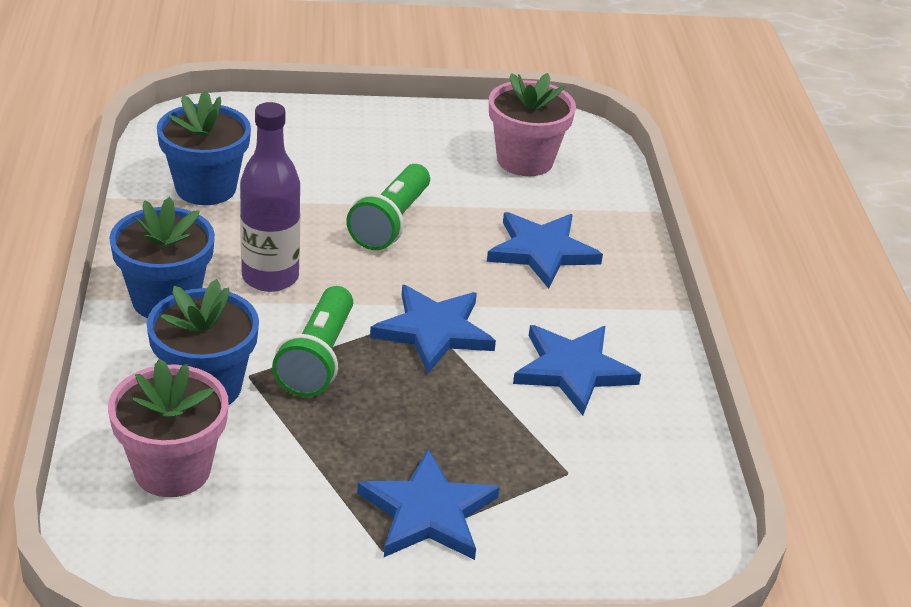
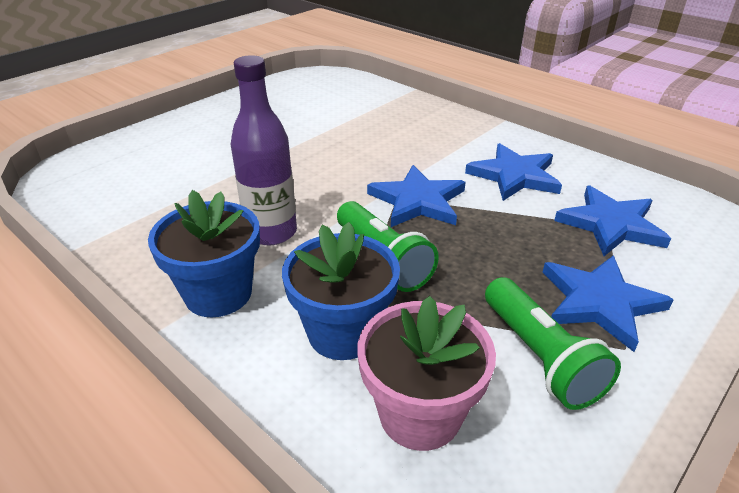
camera: 40 degrees left, 0 degrees up
blue flower pot [157,90,251,205] -> none
green flashlight [346,164,430,250] -> green flashlight moved to [485,277,621,410]
blue star [487,212,603,289] -> blue star moved to [554,186,671,256]
pink flower pot [489,73,576,176] -> none

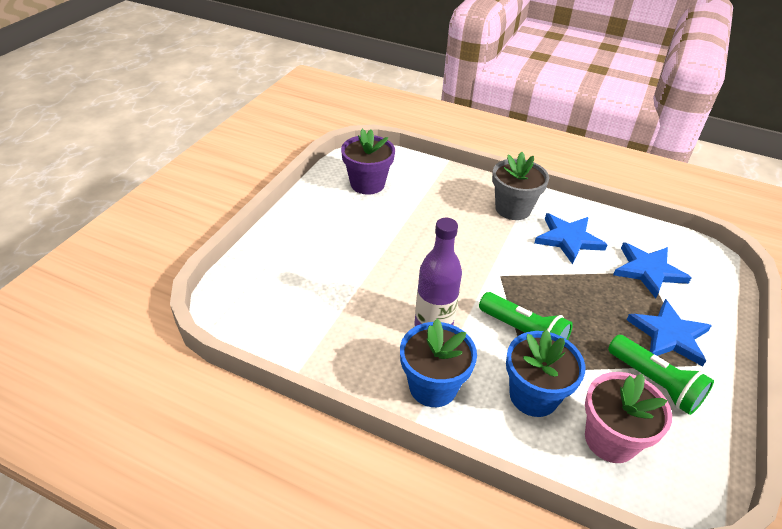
camera: 20 degrees left, 5 degrees up
blue star [367,165,466,227] -> none
none -> purple flower pot [341,129,395,195]
none -> grey flower pot [492,152,549,220]

